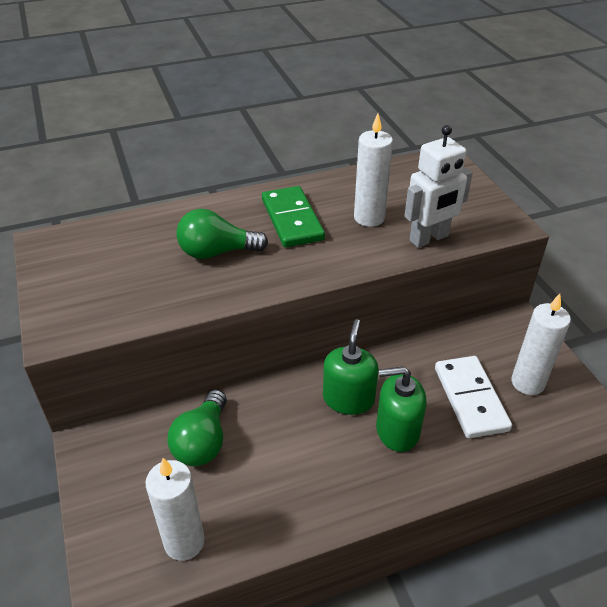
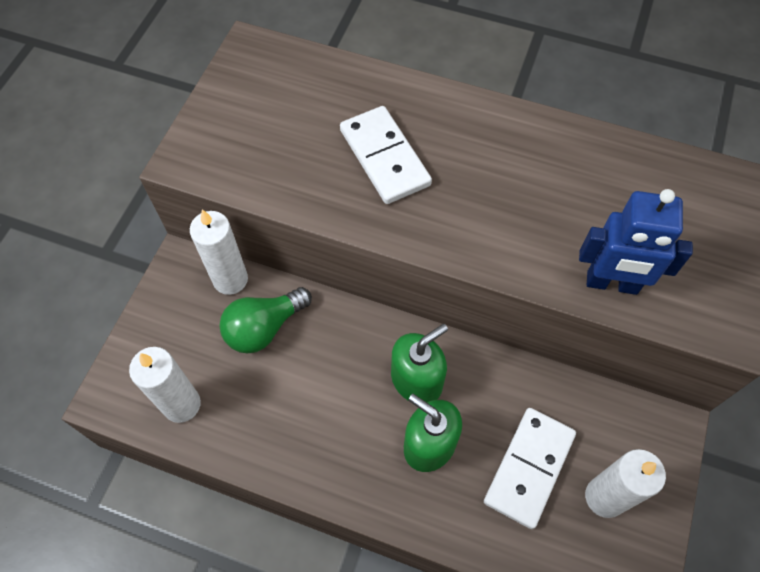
camera: 40 degrees right, 20 degrees up
green light bulb [177,209,268,259] -> white domino [340,106,432,204]
green domino [262,186,325,247] -> none
white candle [354,114,393,227] -> white candle moved to [190,210,248,295]
white robot [404,125,473,248] -> blue robot [579,189,693,295]

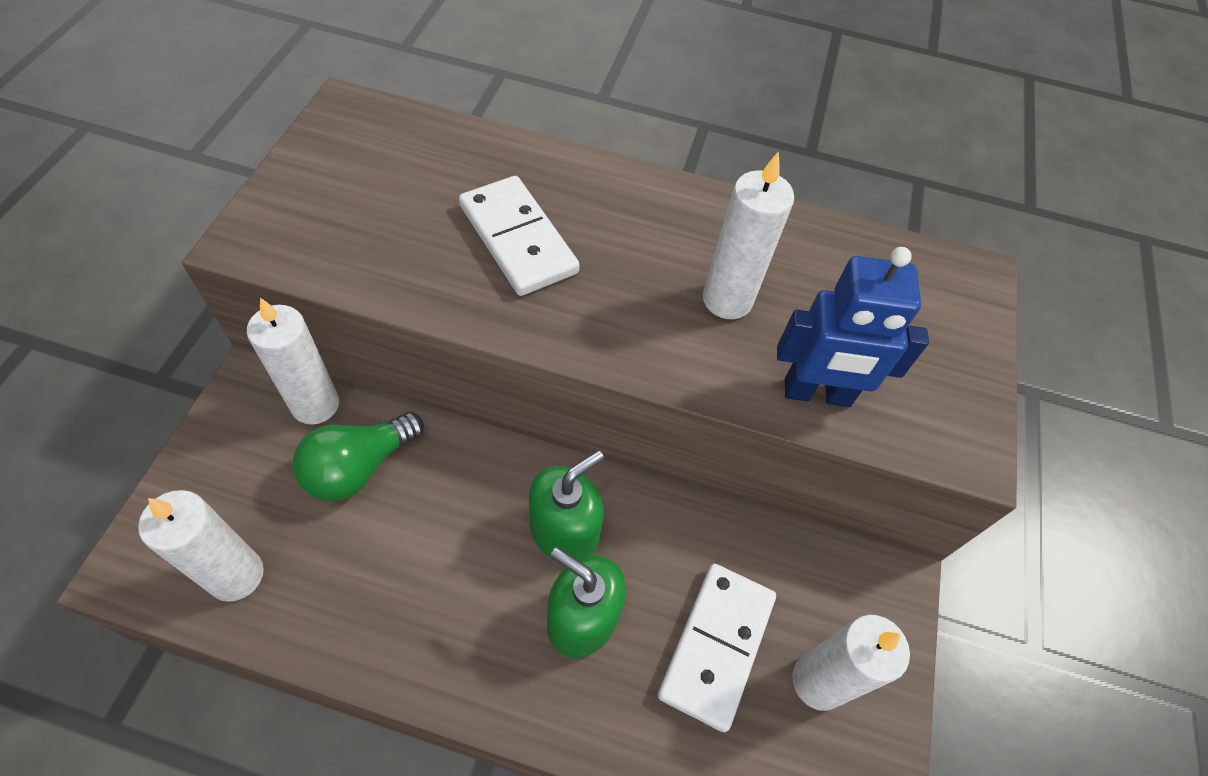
camera: 10 degrees left, 5 degrees down
none -> white candle [703,152,794,319]

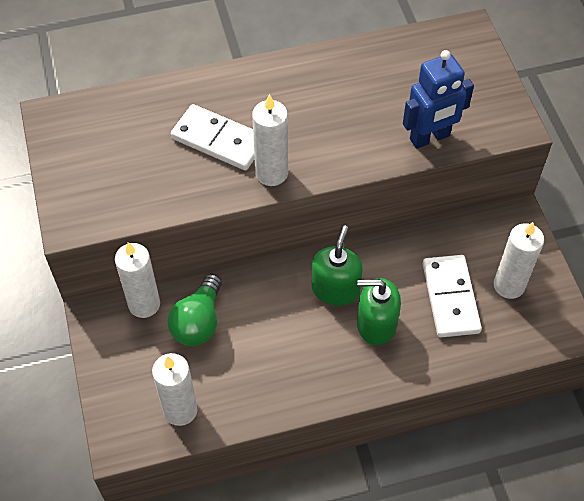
camera: 25 degrees left, 0 degrees up
white candle [703,152,794,319] -> white candle moved to [252,94,288,186]

